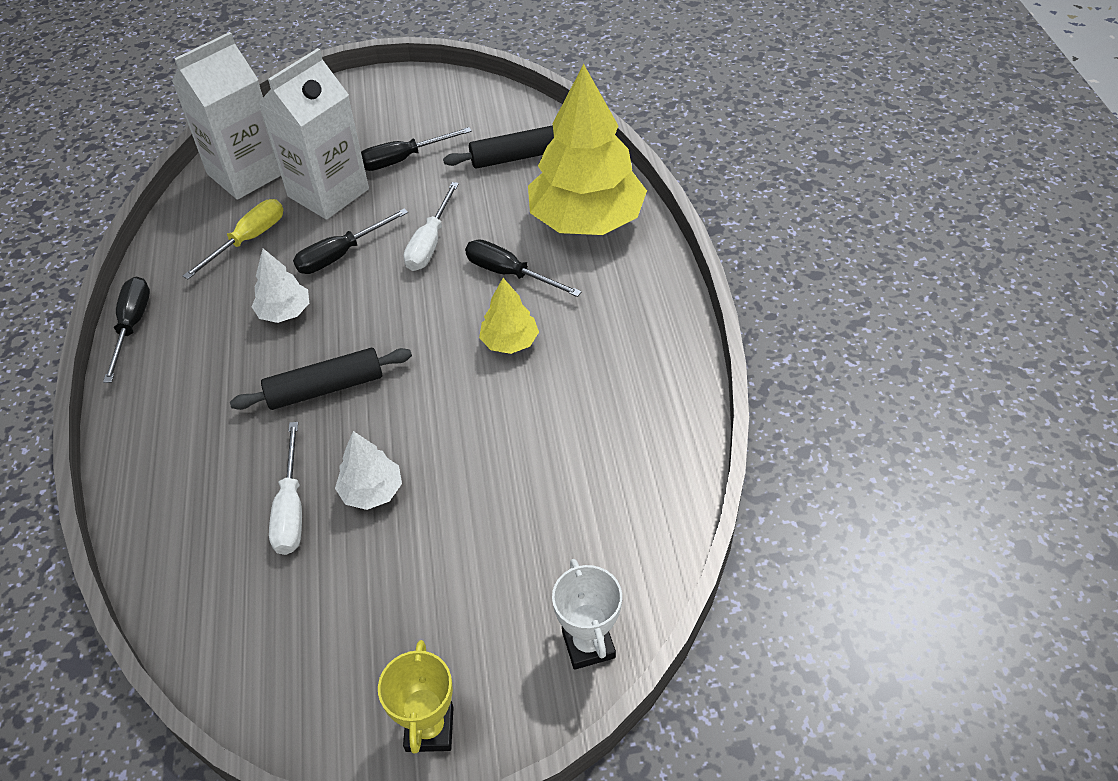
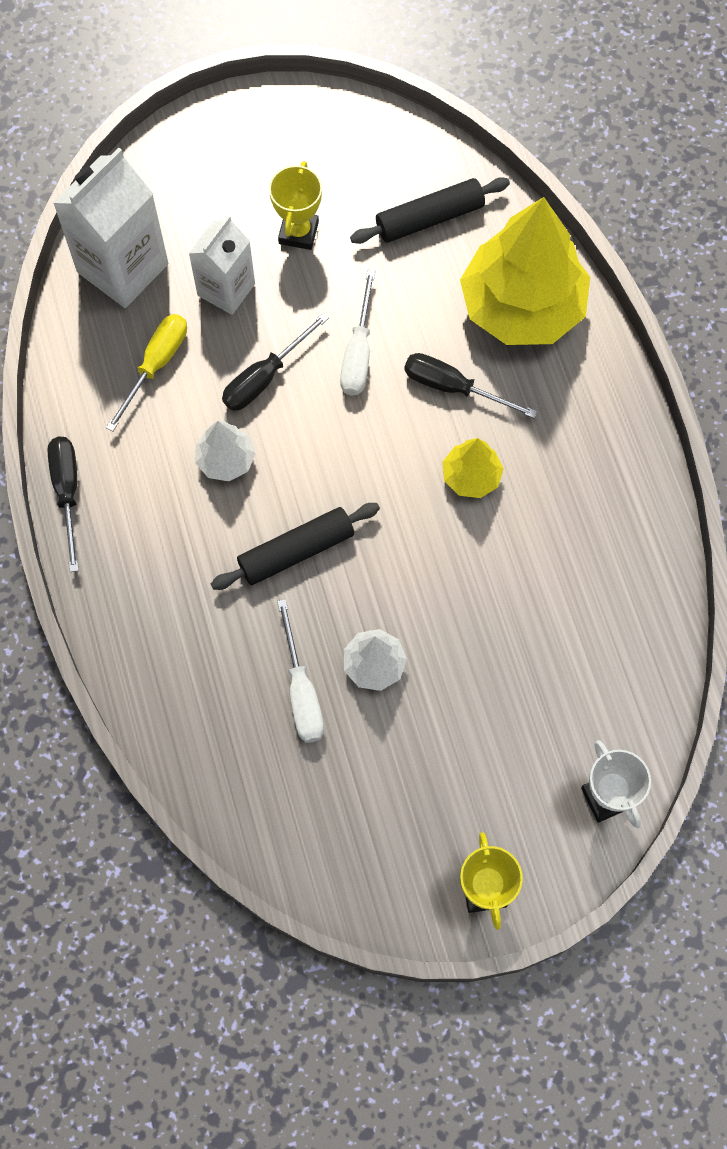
camera: 10 degrees left, 20 degrees up
white carton [258,48,369,220] -> white carton [188,215,255,315], size x0.64
black screwdriver [361,127,472,171] -> yellow trophy [269,161,322,250]

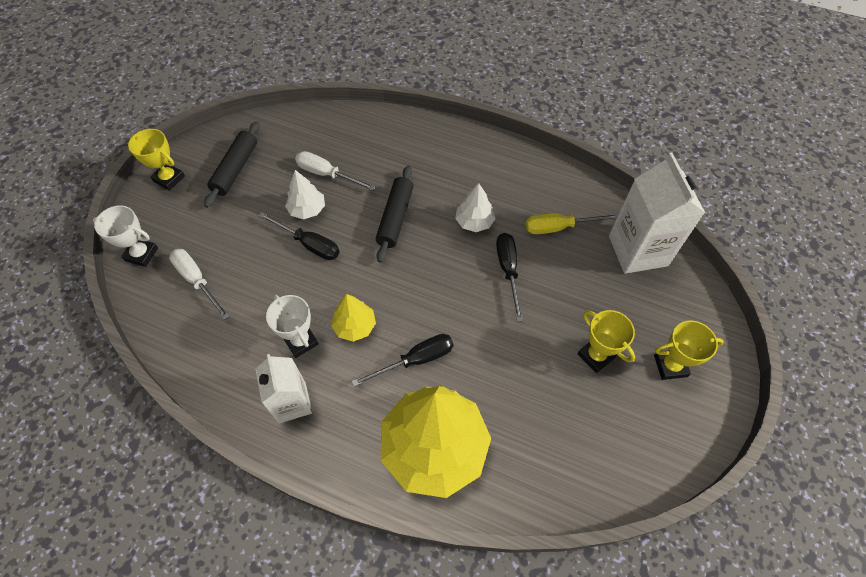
camera: 130 degrees right, 10 degrees down
black screwdriver [47,437,79,572] -> black screwdriver moved to [259,212,340,260]
yellow screwdriver [106,314,187,432] -> yellow screwdriver turned 105 degrees clockwise [526,214,618,234]
white carton [188,215,255,315] -> white carton moved to [255,354,312,424]
white screwdriver [340,270,375,396] -> white screwdriver moved to [169,249,230,320]
black rolling pin [350,177,510,244] -> black rolling pin moved to [204,121,260,208]
none -> white trophy [266,295,319,358]
none -> yellow trophy [654,321,724,380]

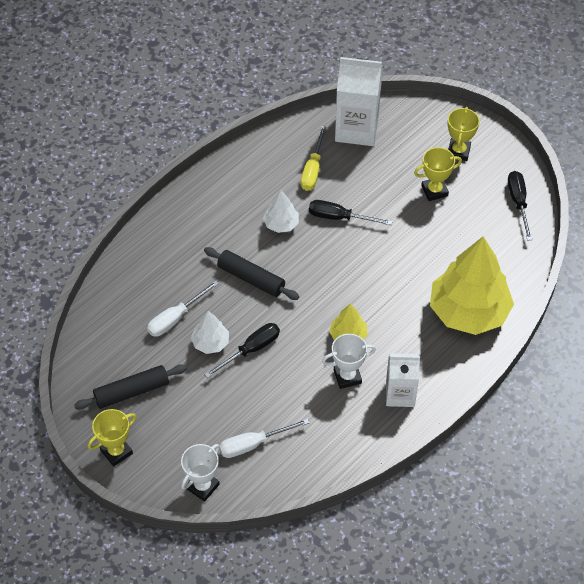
camera: 70 degrees left, 5 degrees down
black rolling pin [204,121,260,208] -> black rolling pin turned 60 degrees counterclockwise [74,364,187,410]
black screwdriver [352,334,454,387] -> black screwdriver moved to [508,171,532,241]

